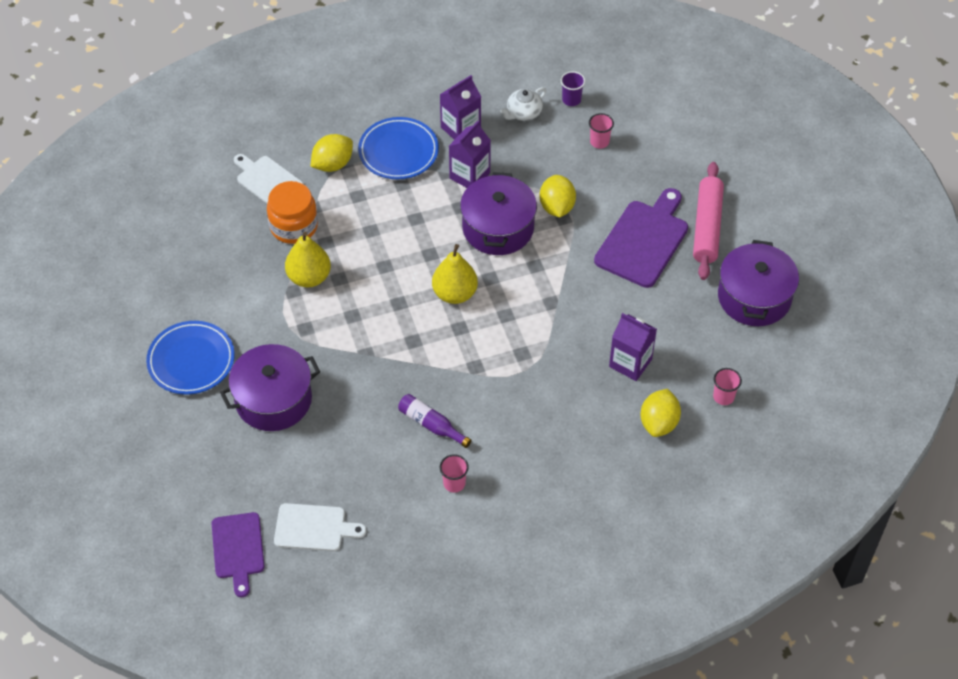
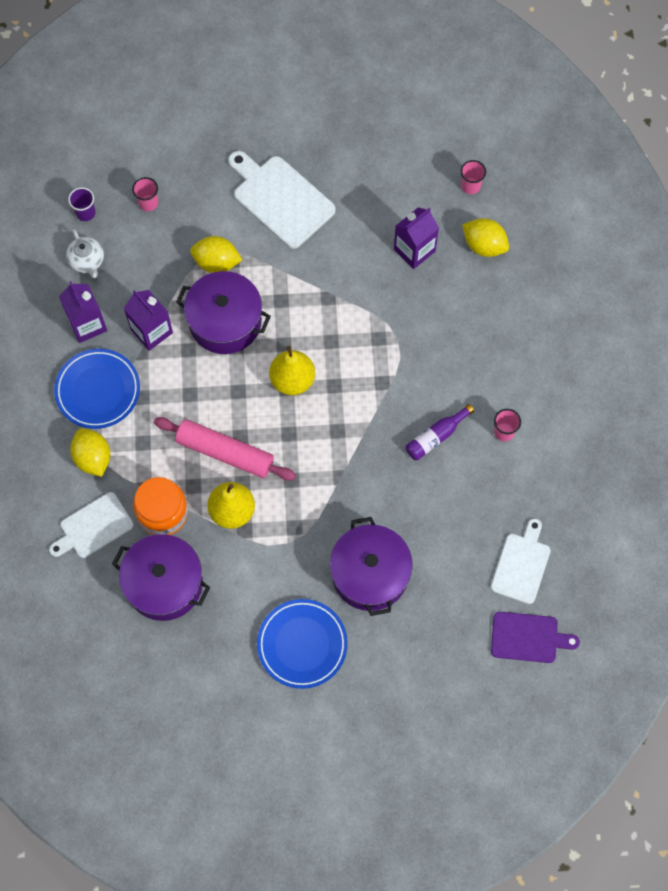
camera: 75 degrees left, 15 degrees up
purple cutting board [594,188,688,288] -> white cutting board [228,151,336,249]
pink rolling pin [693,162,724,280] -> pink rolling pin moved to [154,417,296,481]
purple pot [718,240,799,326] -> purple pot moved to [112,534,211,621]

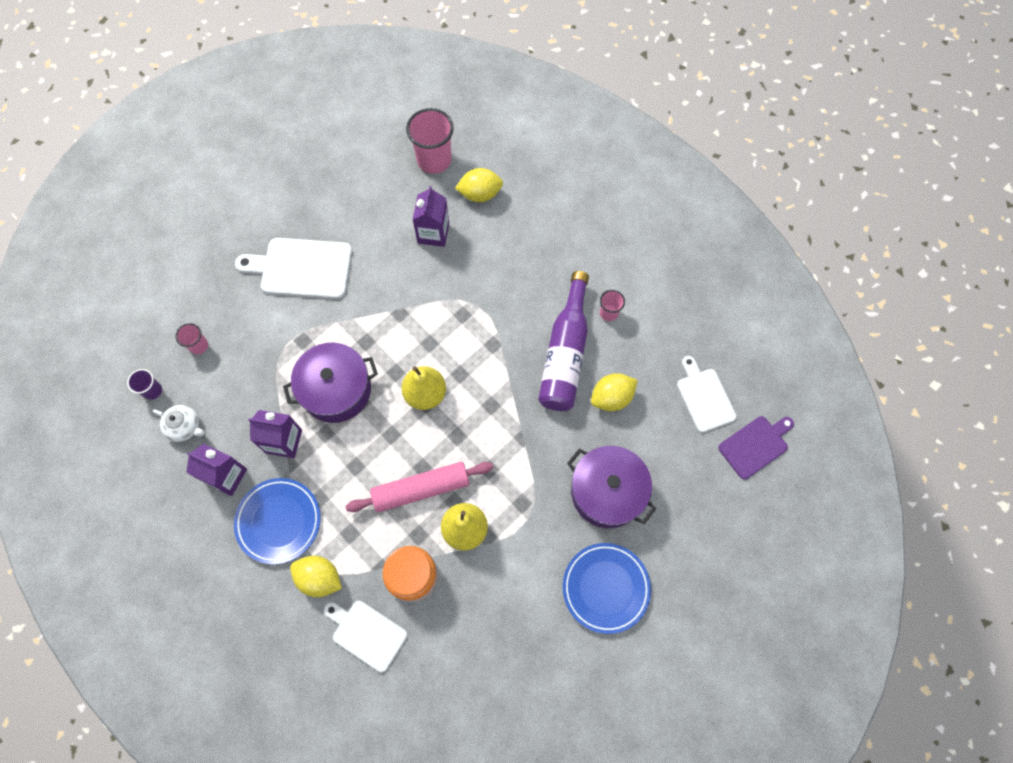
camera: 40 degrees left, 0 degrees up
white cutting board [49,492,134,558] -> white cutting board turned 105 degrees clockwise [324,601,407,672]
purple pot [112,534,211,621] -> none
yellow lemon [190,236,242,273] -> yellow lemon moved to [591,373,638,411]
purple bottle [405,404,474,461] -> purple bottle [538,271,589,411], size x1.95
pink cup [461,160,486,194] -> pink cup [406,108,454,174], size x1.95

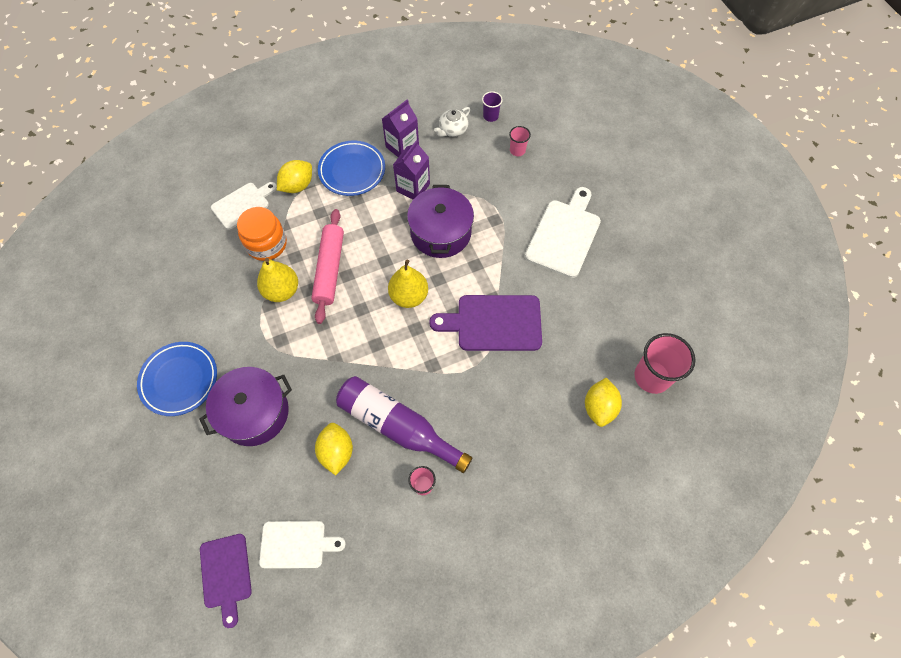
camera: 110 degrees right, 5 degrees down
purple carton [412,186,449,247] -> none
none -> purple cutting board [429,295,542,351]

